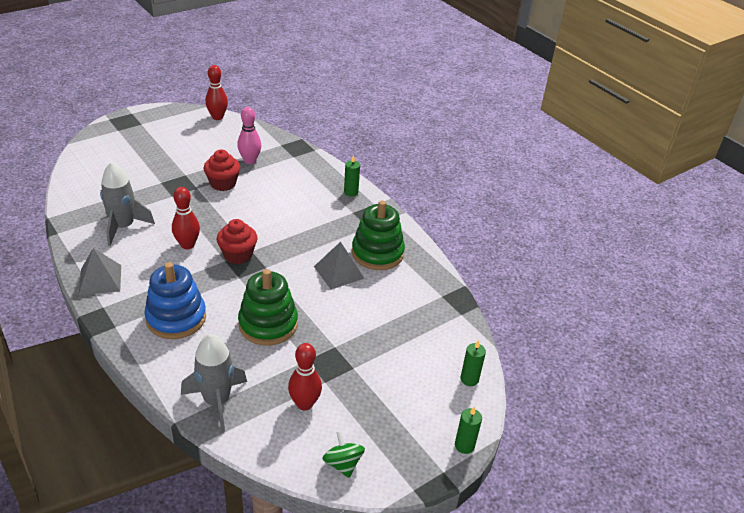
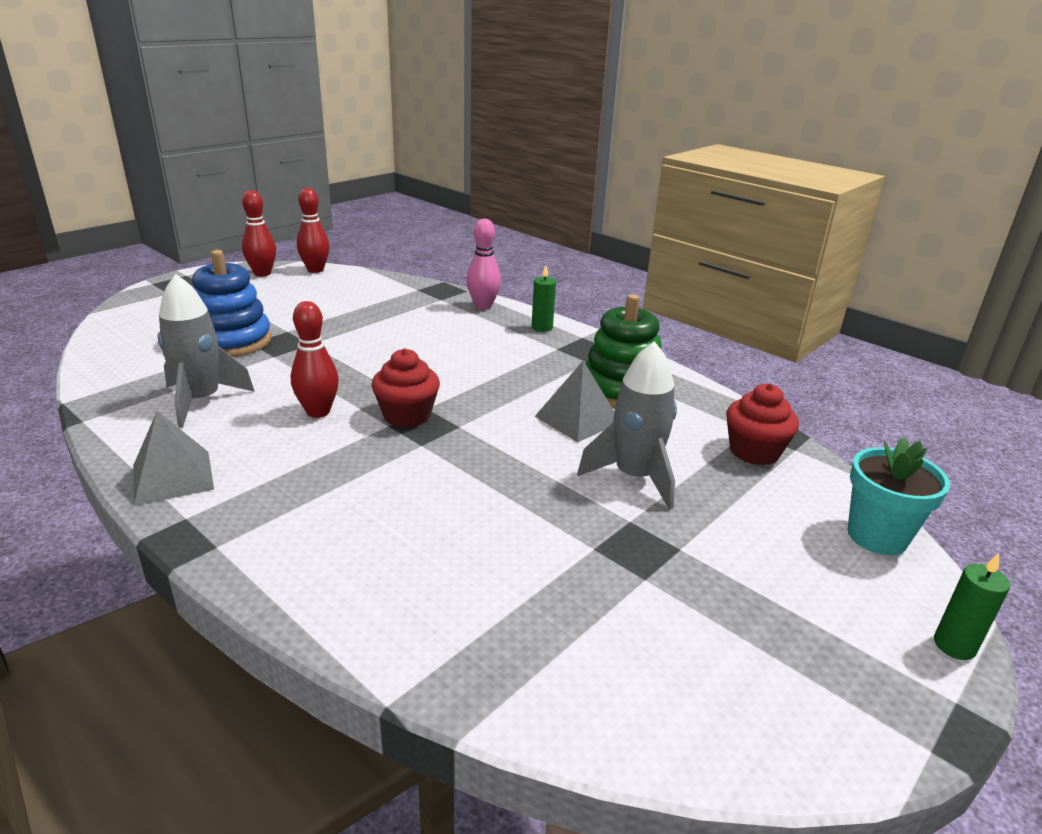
camera: 10 degrees left, 10 degrees down
blue stacking toy [144,262,206,339] -> blue stacking toy moved to [192,250,272,357]
grey rocket [181,334,247,432] -> grey rocket moved to [577,341,677,510]
red cupcake [204,150,240,191] -> red cupcake moved to [726,384,799,465]
pink bowling pin [237,107,261,164] -> pink bowling pin moved to [466,219,501,310]
green stacking toy [238,269,298,346] -> none
red bowling pin [288,343,322,410] -> red bowling pin moved to [242,190,276,277]
green spinning top [322,431,365,478] -> none
green candle [460,340,486,386] -> turquoise flower pot [847,437,950,555]

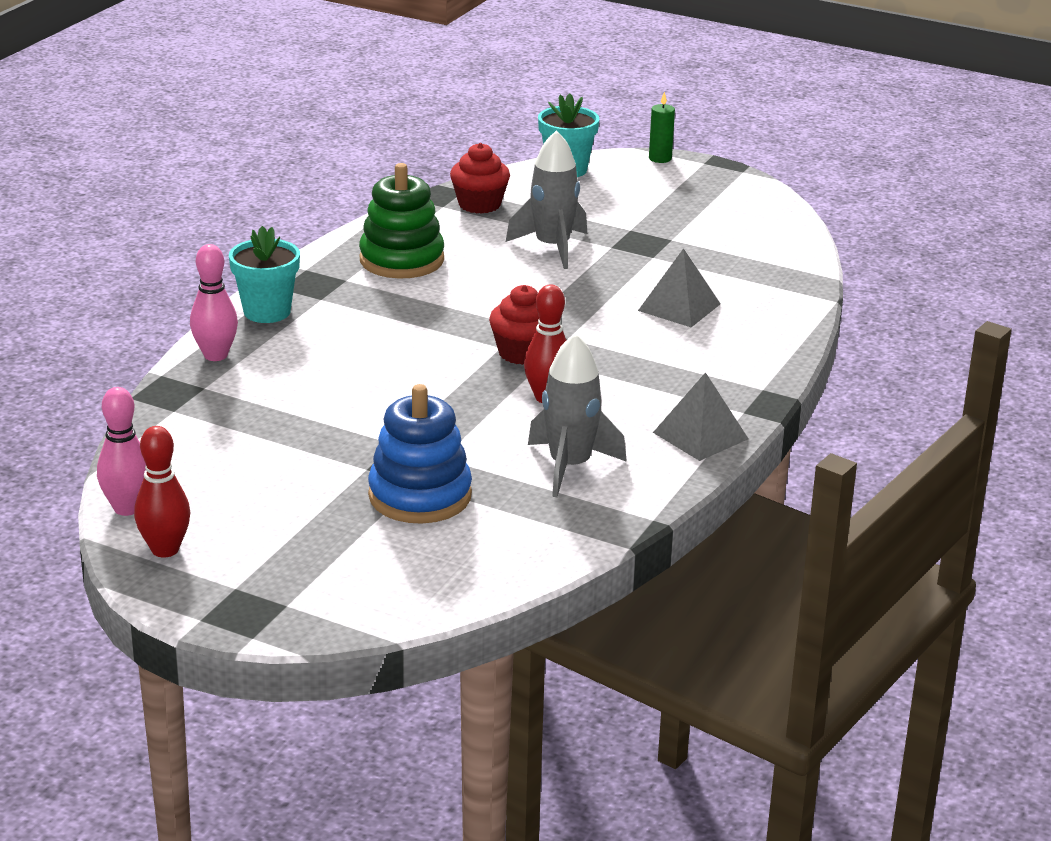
camera: 105 degrees left, 0 degrees up
red bowling pin [297,188,330,273] -> pink bowling pin [97,387,146,516]
green candle [532,265,556,332] -> turquoise flower pot [229,226,300,323]
grey pyramid [535,361,615,442] -> grey pyramid moved to [638,248,721,327]

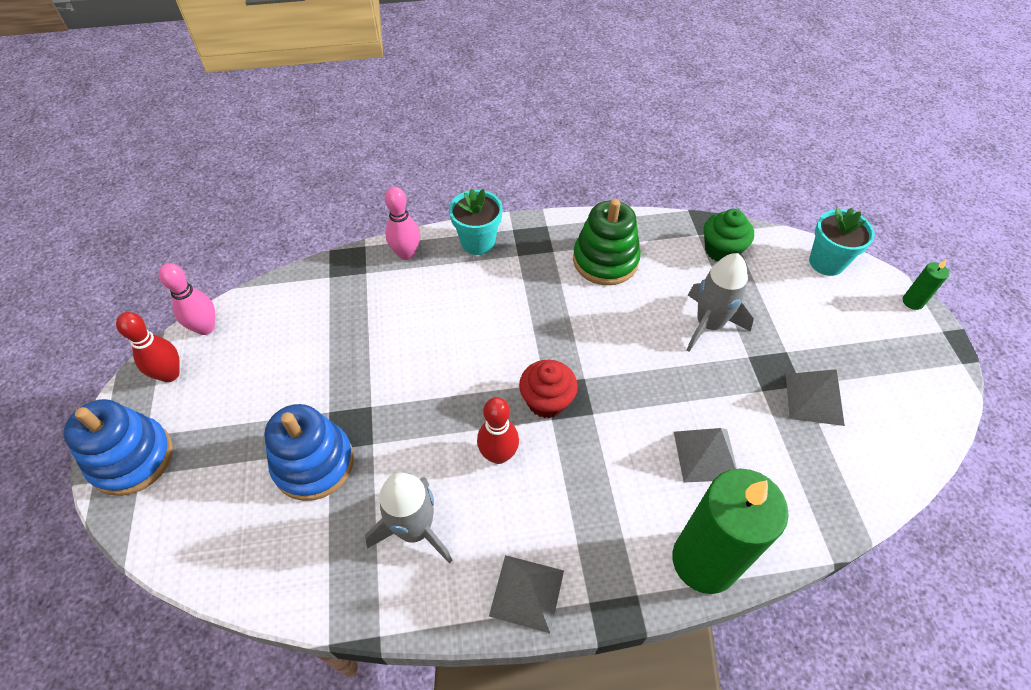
camera: 55 degrees right, 25 degrees up
red cupcake [450,143,510,214] -> green cupcake [704,209,754,261]
none -> blue stacking toy [63,399,173,496]
none -> green candle [672,469,789,594]
none -> grey pyramid [786,369,845,426]

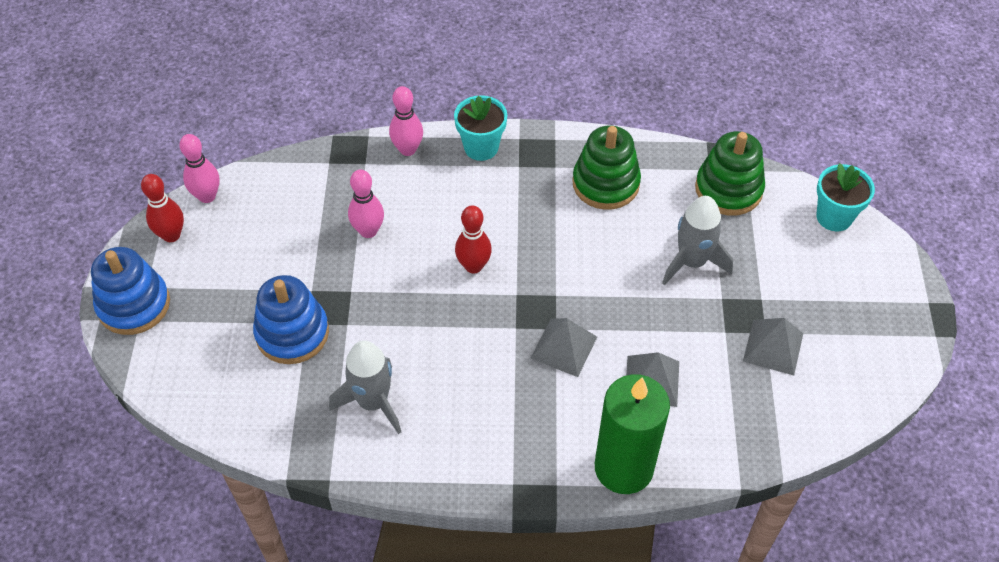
camera: 10 degrees right, 0 degrees up
red bowling pin [477,397,519,464] -> red bowling pin moved to [455,205,492,273]
grey pyramid [489,555,564,633] -> grey pyramid moved to [530,318,597,377]
red cupcake [519,360,578,418] -> none
green cupcake [704,209,754,261] -> green stacking toy [695,131,765,216]
green candle [903,259,949,310] -> none
none -> pink bowling pin [348,169,384,238]

